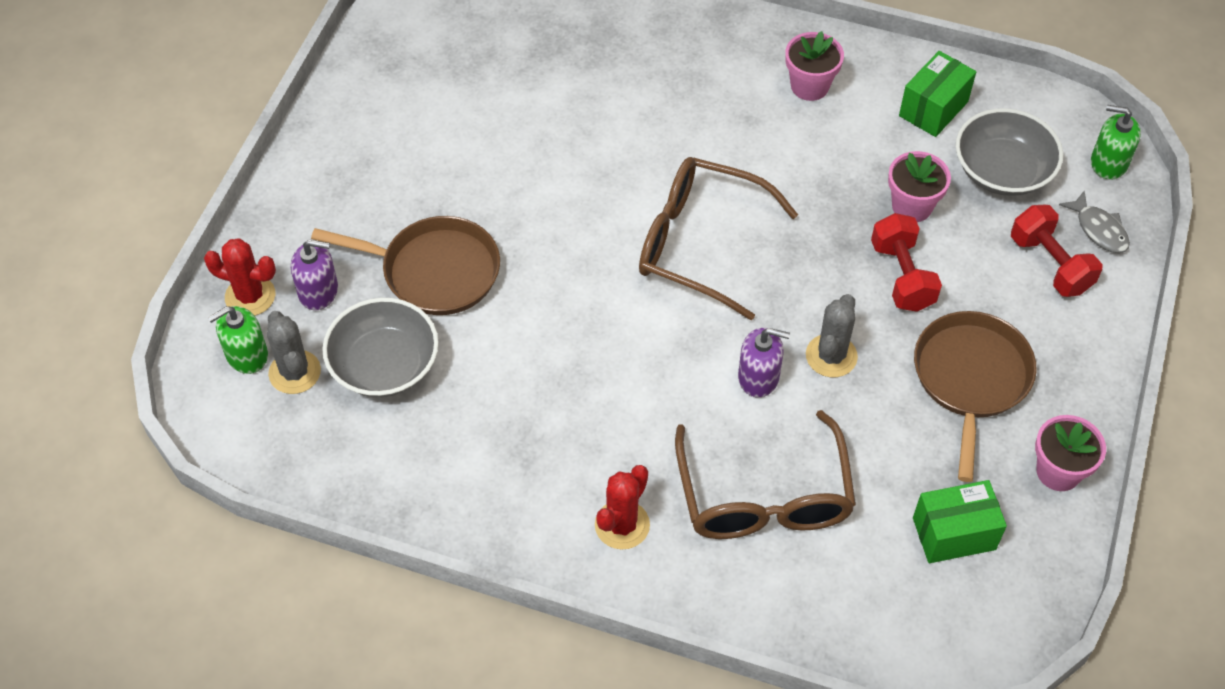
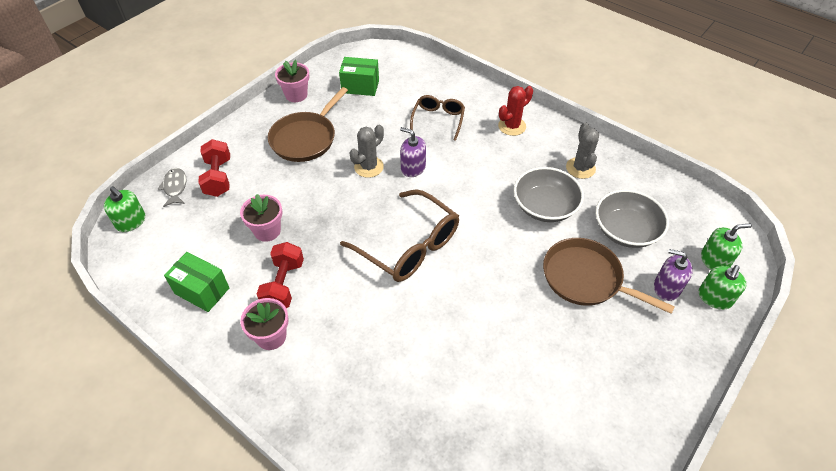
camera: 160 degrees left, 5 degrees down
red cactus [204,238,276,316] -> green soap dispenser [699,265,747,310]
grey cactus [267,311,321,394] -> grey cactus moved to [566,122,599,179]
brown glasses [675,410,856,539] -> brown glasses [410,95,465,141], size x0.59
red dumbbell [871,213,942,312] -> red dumbbell moved to [257,242,304,308]
green box [899,51,976,137] -> green box turned 60 degrees clockwise [164,252,229,312]
grey bowl [956,108,1063,196] -> grey bowl moved to [514,167,584,222]

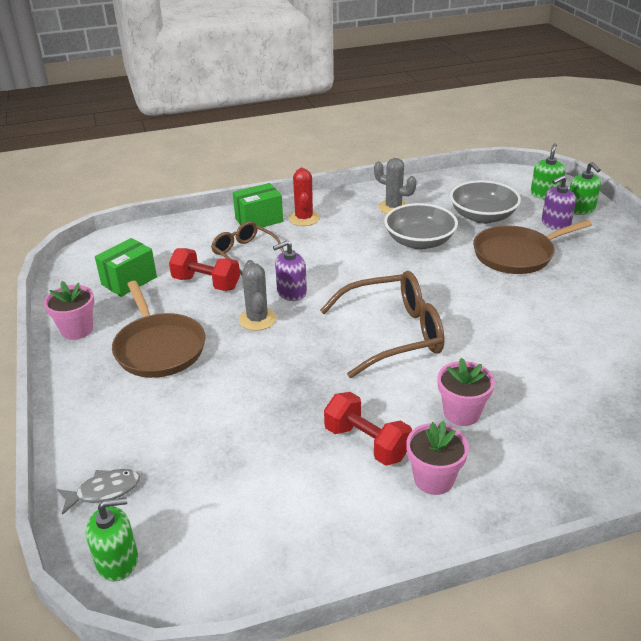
camera: 55 degrees left, 15 degrees down
grey fish [157,168,187,207] -> grey fish turned 135 degrees clockwise [57,469,140,515]
green box [164,252,229,312] -> green box moved to [233,183,283,229]
red dumbbell [198,139,230,197] -> red dumbbell moved to [169,248,240,291]
pink flower pot [240,194,282,242] -> pink flower pot moved to [438,358,495,426]

